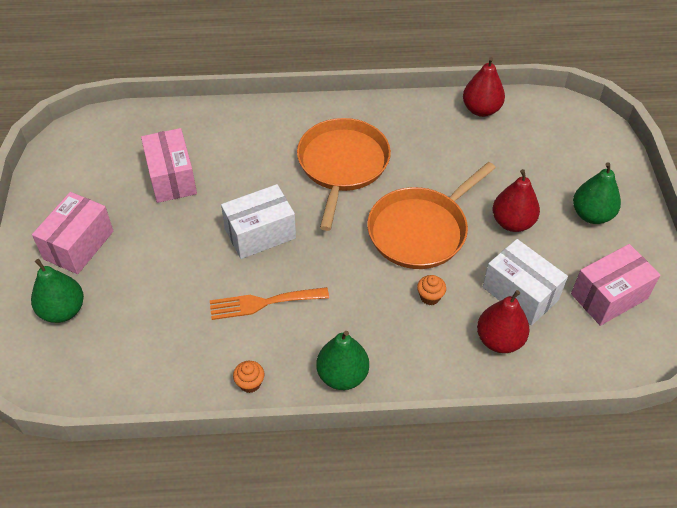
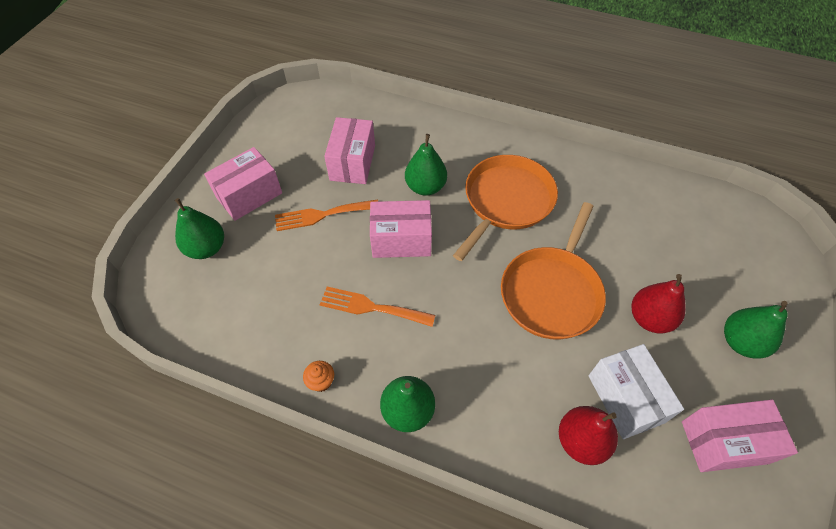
camera: 25 degrees right, 5 degrees up
white box [221,184,296,259] -> pink box [370,200,432,258]
orange pan [367,162,496,269] -> orange pan turned 45 degrees counterclockwise [501,202,606,339]
orange cupcake [417,275,446,305] -> none
red pear [463,57,505,117] -> none
none -> orange fork [275,199,378,231]
none -> green pear [405,134,447,196]

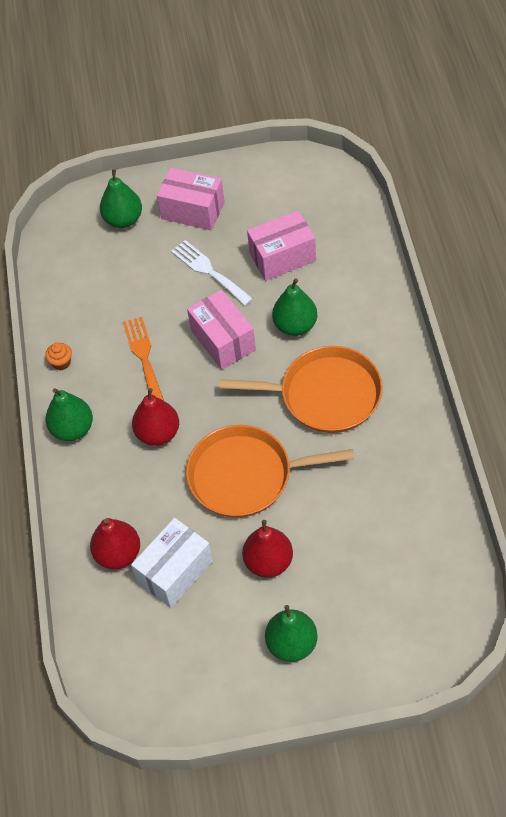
camera: 65 degrees right, 0 degrees up
orange fork [275,199,378,231] -> white fork [171,240,253,306]
pink box [682,400,798,472] -> none
none -> red pear [132,388,179,446]

